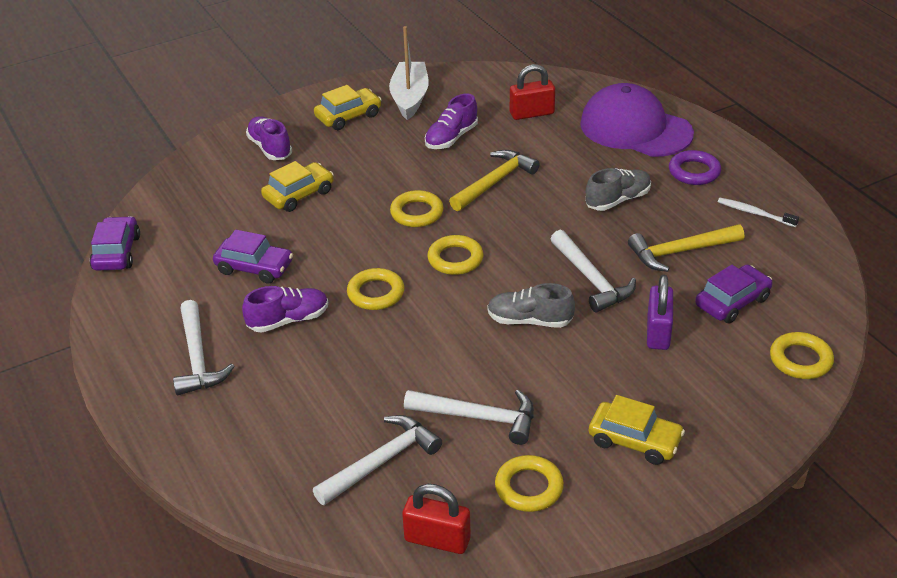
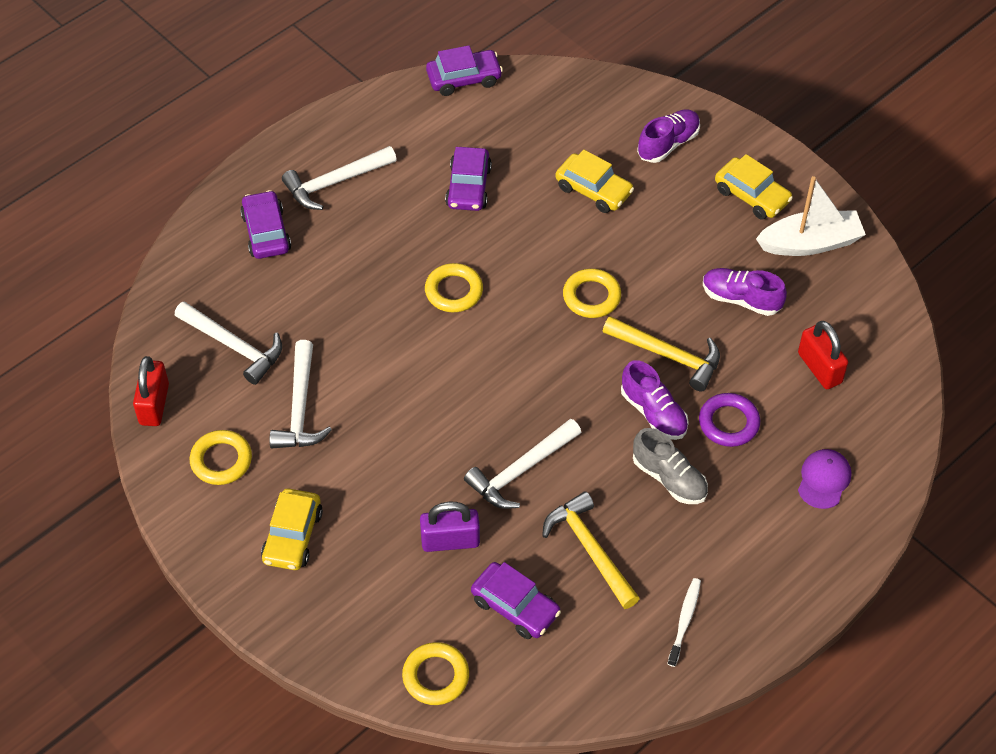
camera: 75 degrees right, 15 degrees up
purple shoe [242,286,328,333] -> purple shoe moved to [621,360,689,440]
yellow ring [427,235,483,275] -> none
grey shoe [487,283,575,328] -> none
purple cap [580,83,694,157] -> purple cap [798,449,851,509], size x0.46
purple ring [669,150,721,185] -> purple ring moved to [699,393,760,447]
none -> purple car [240,190,291,259]

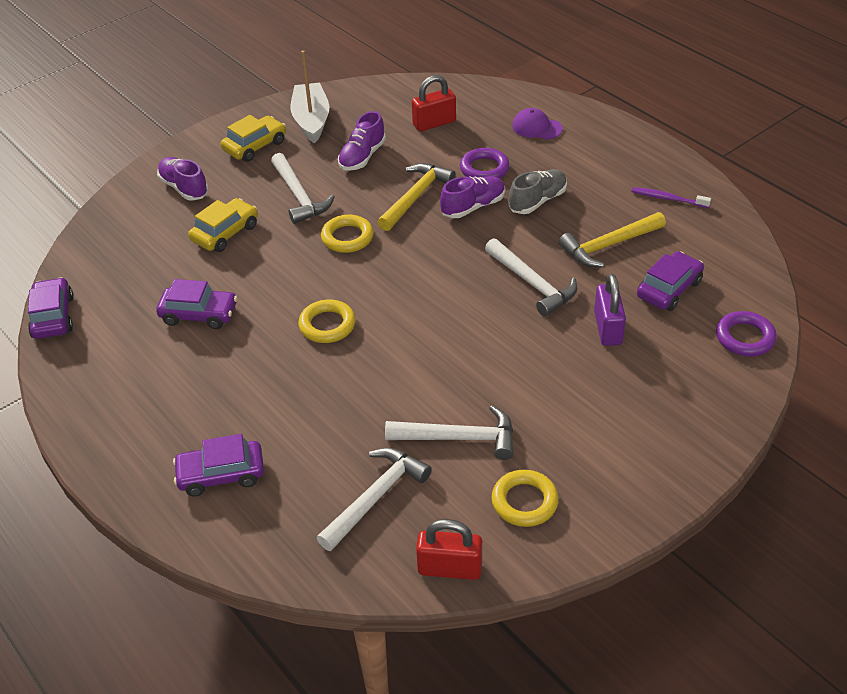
camera: 85 degrees left, 10 degrees down
yellow car [261,488,323,570] -> none
white hammer [282,146,397,210] -> white hammer moved to [271,153,335,224]
yellow ring [402,642,469,705] -> purple ring [716,311,777,356]
white toothbrush [667,578,701,667] -> purple toothbrush [631,187,711,208]

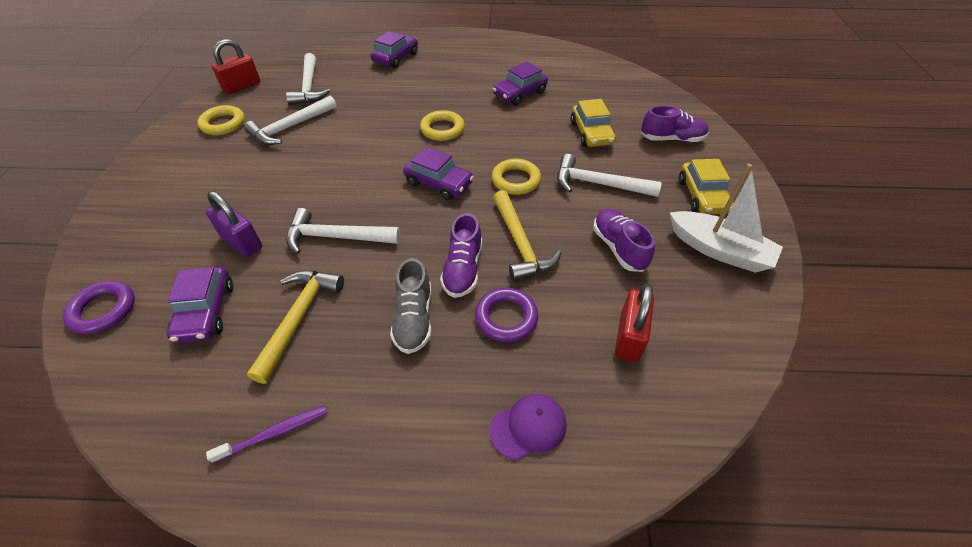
camera: 130 degrees right, 5 degrees up
purple car [28,277,73,339] -> purple car moved to [403,147,474,200]

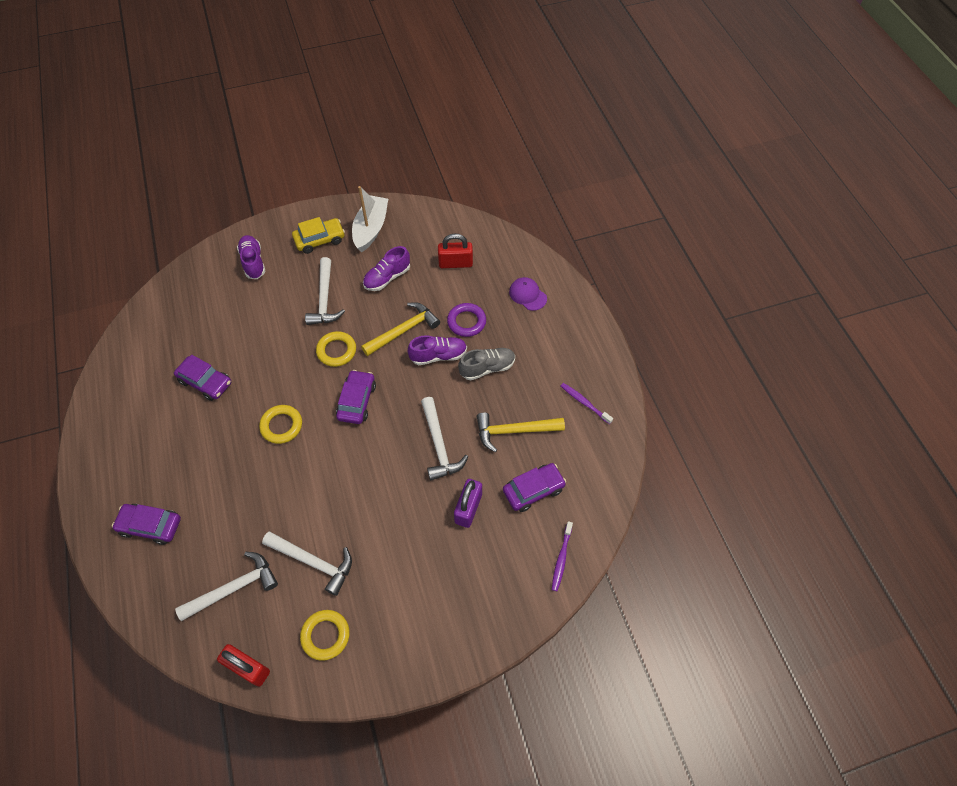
camera: 110 degrees left, 10 degrees up
purple ring [63,281,135,334] -> purple toothbrush [552,521,573,591]
yellow car [571,99,616,147] -> none

